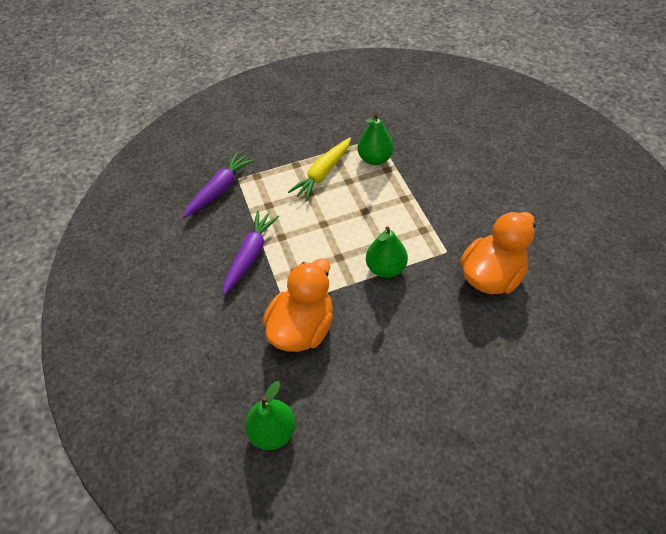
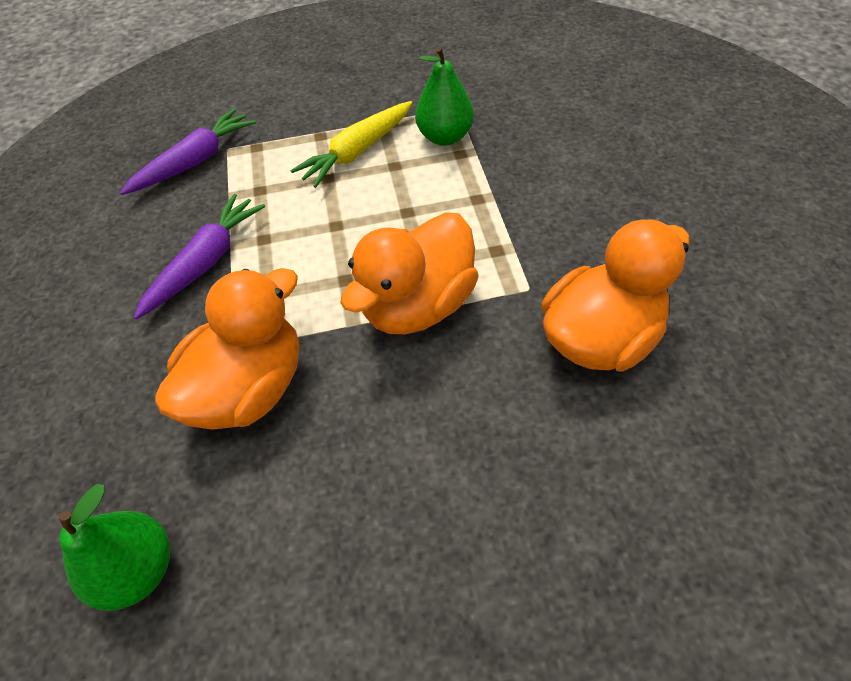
camera: 10 degrees right, 0 degrees up
green pear [366,227,408,278] -> orange duck [341,212,479,334]

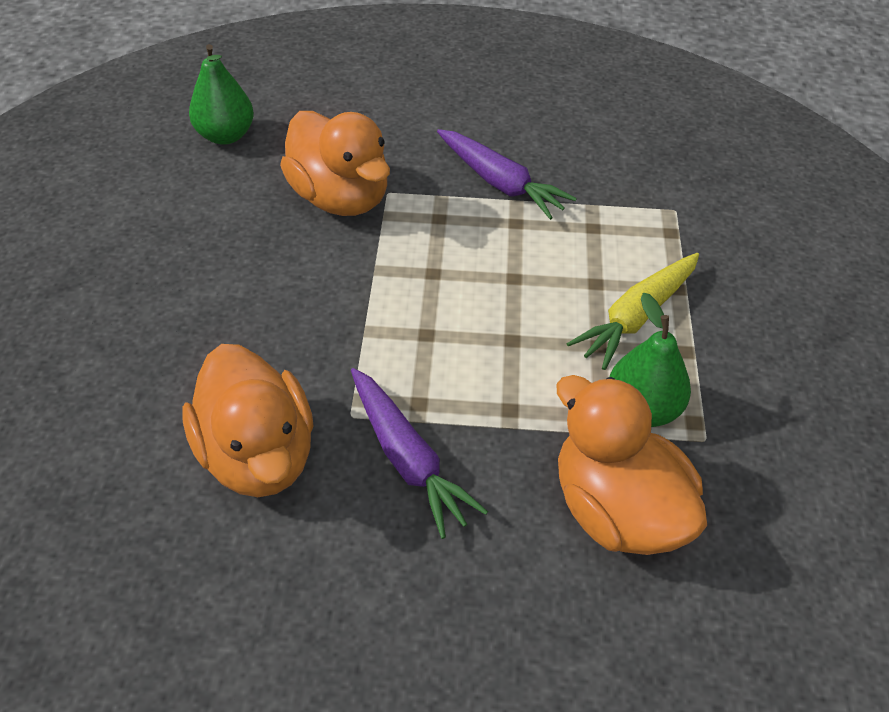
camera: 100 degrees right, 5 degrees down
purple carrot [120,108,256,195] -> purple carrot moved to [351,368,488,539]
yellow carrot [290,101,412,188] -> yellow carrot turned 105 degrees counterclockwise [566,253,699,370]
orange duck [341,212,479,334] -> orange duck moved to [556,375,707,555]

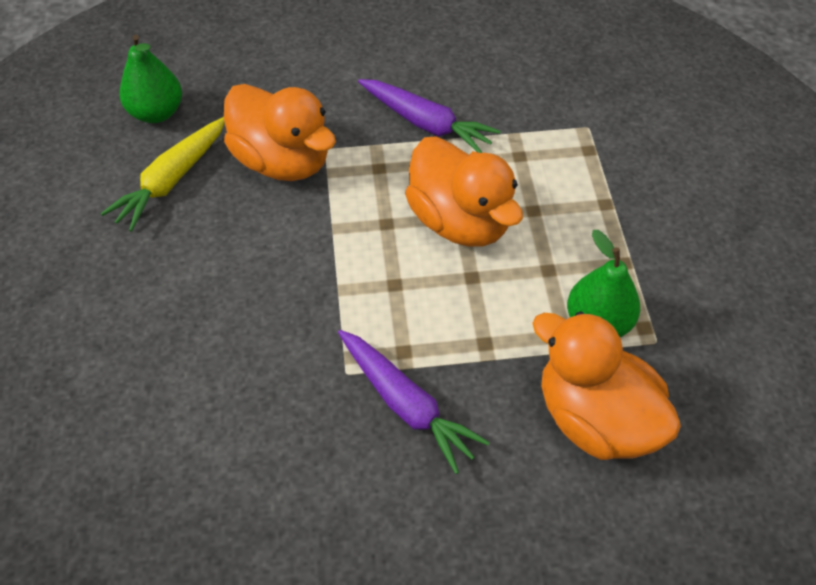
camera: 10 degrees left, 5 degrees up
orange duck [182,344,313,497] -> orange duck moved to [405,136,523,247]
yellow carrot [566,253,699,370] -> yellow carrot moved to [100,117,225,232]

